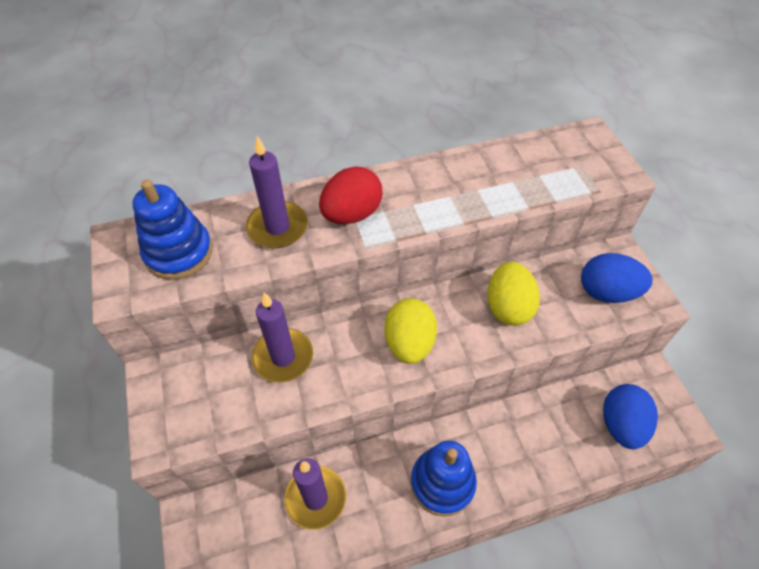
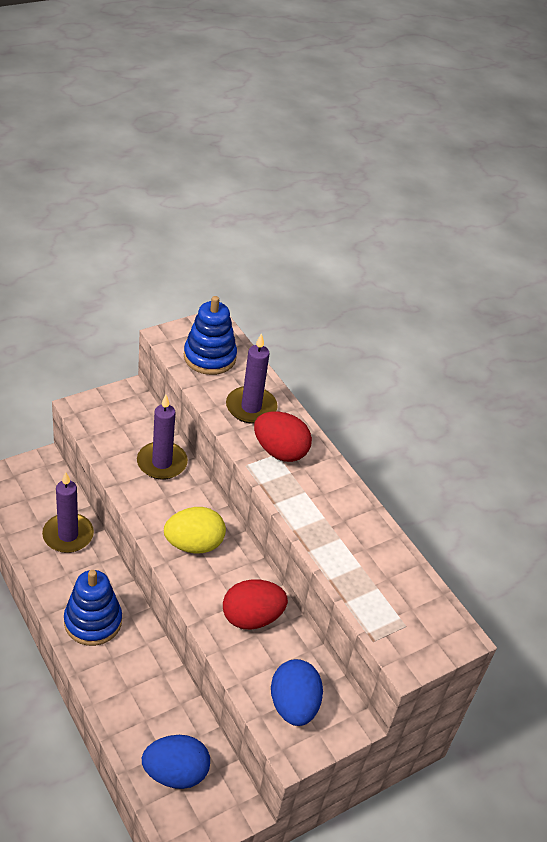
camera: 70 degrees right, 10 degrees down
yellow egg [487,262,540,326] -> red egg [223,579,288,630]

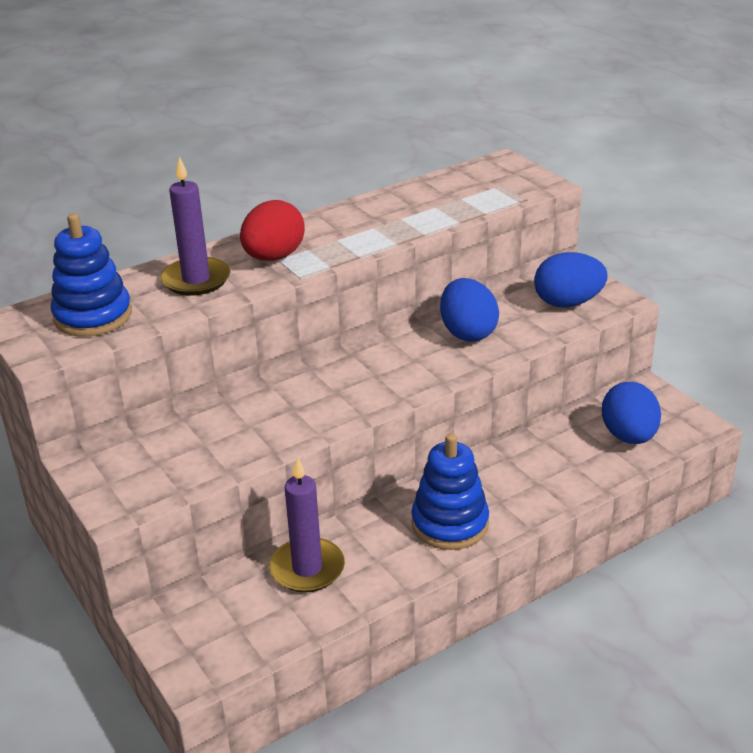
camera: 85 degrees left, 10 degrees down
purple candle [137,395,188,480] -> none
yellow egg [164,507,226,553] -> none
red egg [223,579,288,630] -> blue egg [440,278,499,342]

